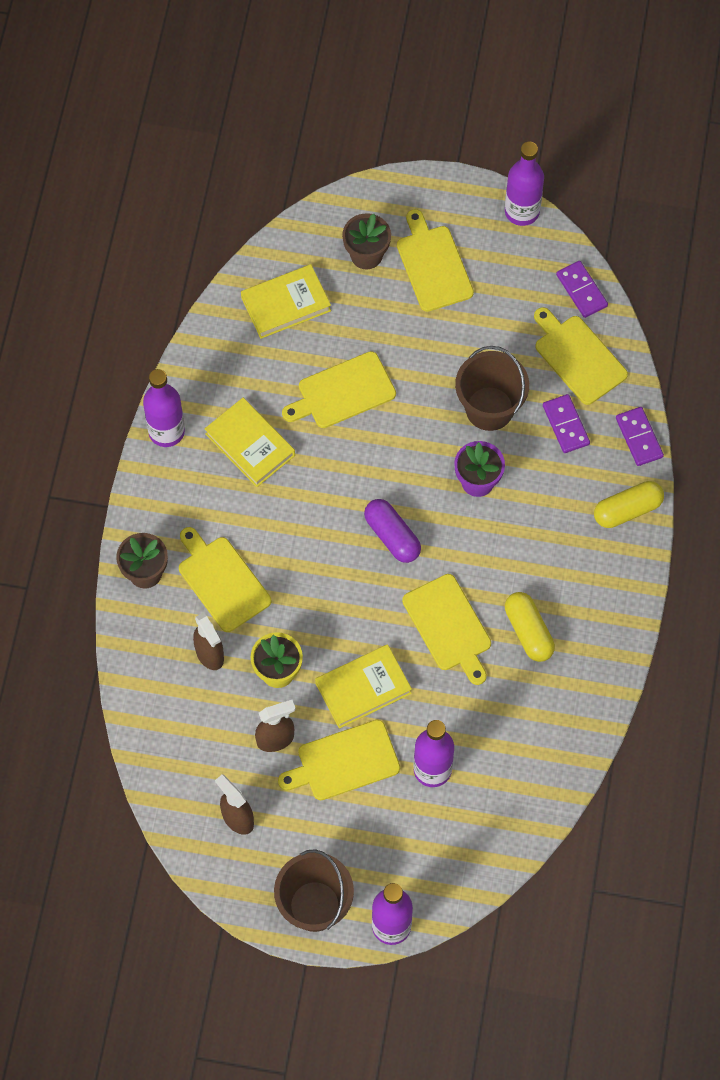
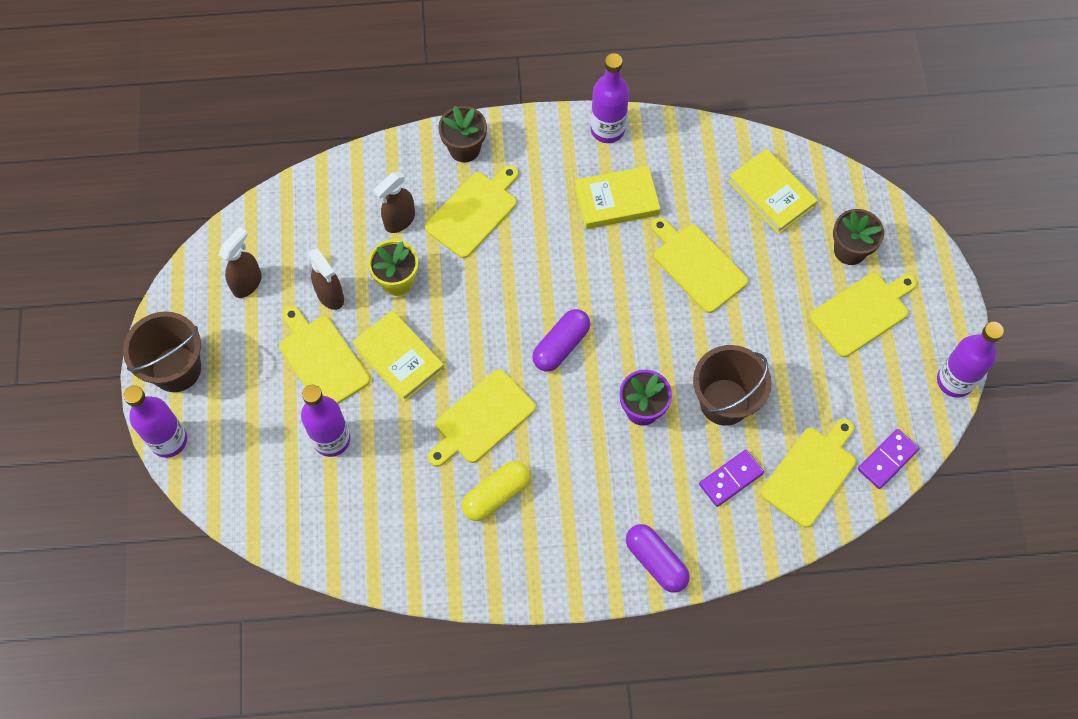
camera: 75 degrees right, 0 degrees up
yellow book [205,398,295,487] -> yellow book turned 45 degrees clockwise [574,166,661,229]
yellow capsule [594,481,664,528] -> purple capsule [626,524,690,593]
purple domino [616,407,664,466] -> none

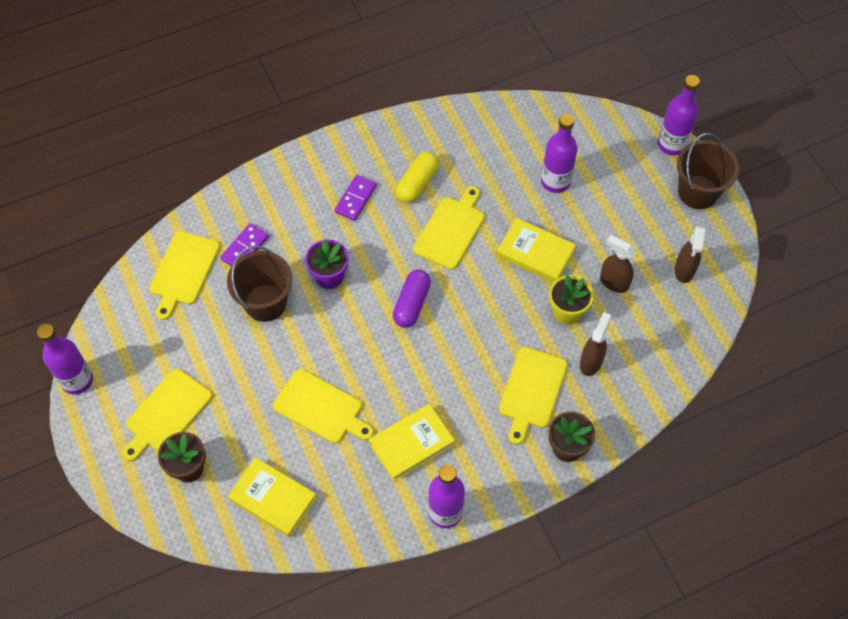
camera: 160 degrees right, 5 degrees down
yellow cutting board [279,306,370,404] -> none
purple capsule [626,524,690,593] -> none
purple domino [858,429,919,489] -> purple domino moved to [334,175,377,221]

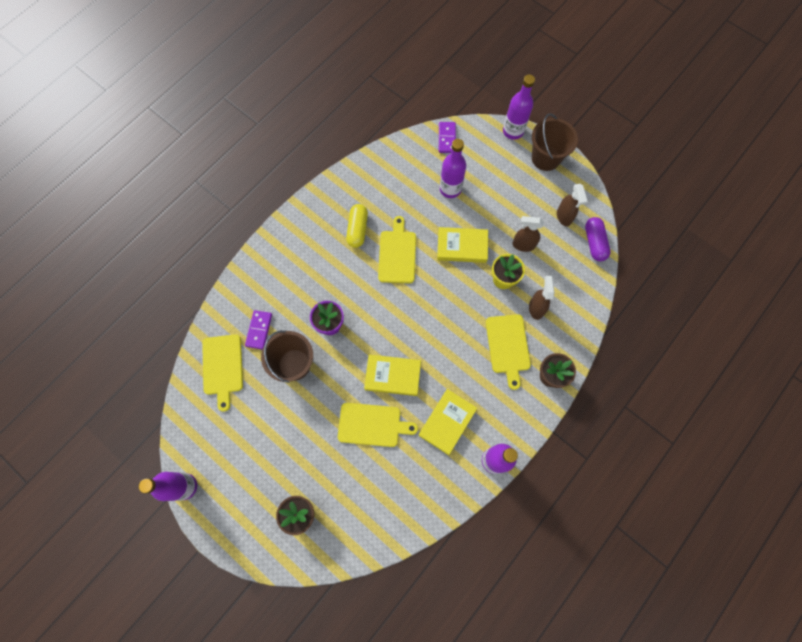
camera: 25 degrees left, 10 degrees up
yellow cutting board [122,369,212,461] -> none
yellow book [228,457,317,537] -> yellow book moved to [364,355,421,396]
purple domino [334,175,377,221] -> purple domino moved to [439,122,456,153]
purple capsule [393,269,431,328] -> purple capsule moved to [585,217,611,261]

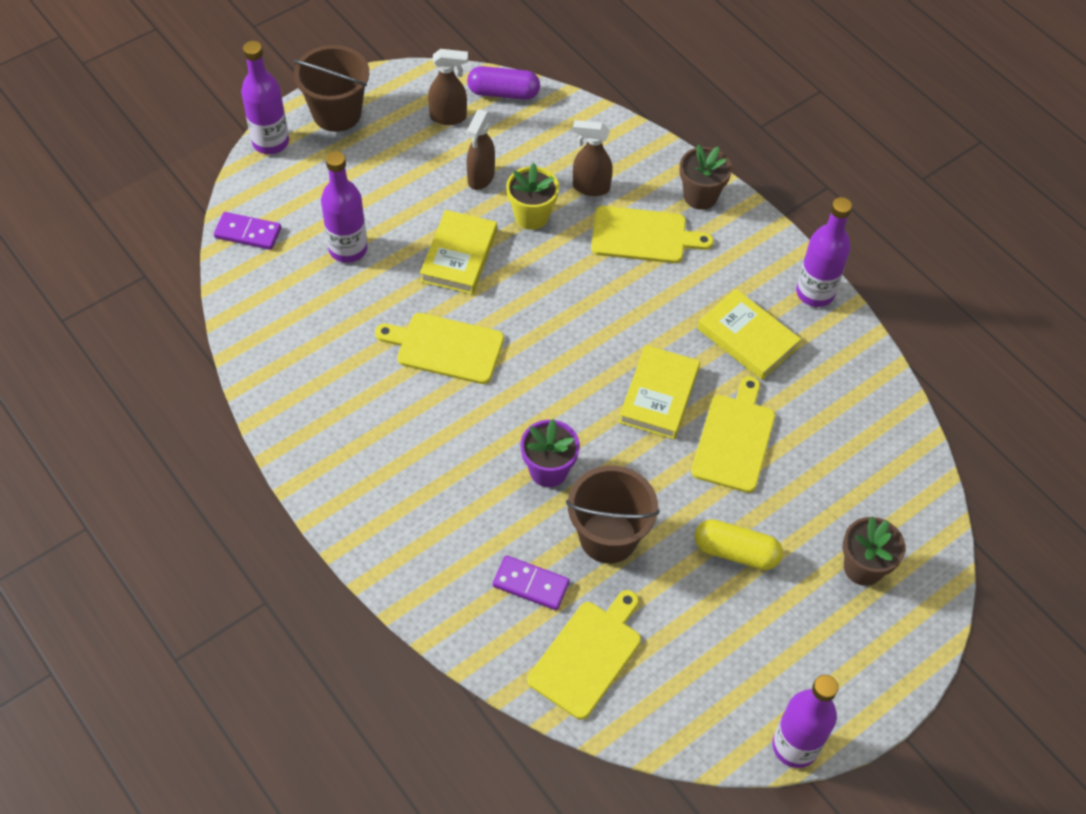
camera: 80 degrees left, 15 degrees down
yellow cutting board [202,334,243,412] -> yellow cutting board turned 60 degrees counterclockwise [527,590,641,720]
yellow capsule [346,204,368,248] -> yellow capsule moved to [695,519,783,570]

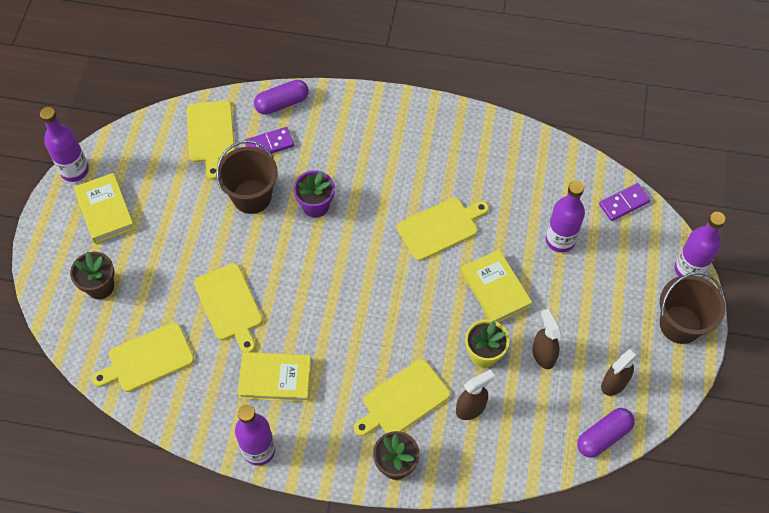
camera: 140 degrees right, 5 degrees up
yellow book [619,345,700,440] -> yellow book moved to [74,173,135,243]
yellow capsule [695,519,783,570] -> none
none -> yellow cutting board [92,322,194,392]
none -> purple capsule [254,80,309,115]

